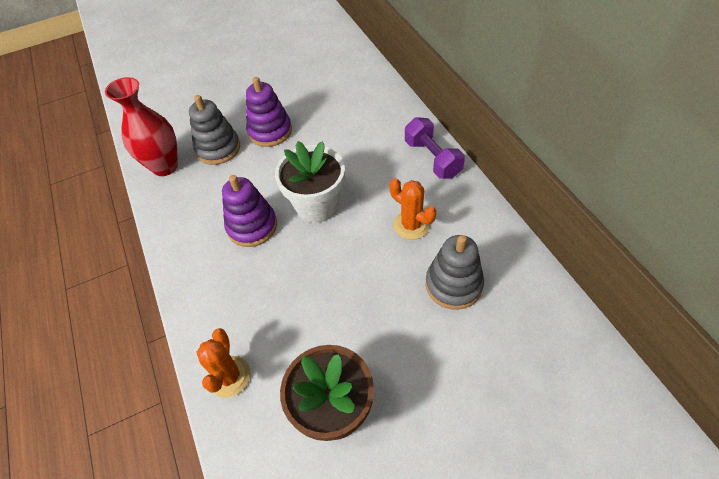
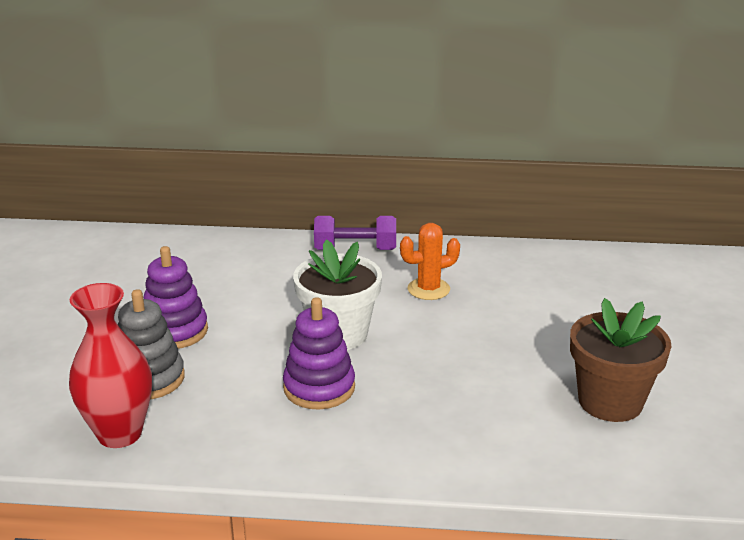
camera: 65 degrees left, 25 degrees down
orange cactus [196,328,250,398] -> none
grey stacking toy [426,235,484,310] -> none

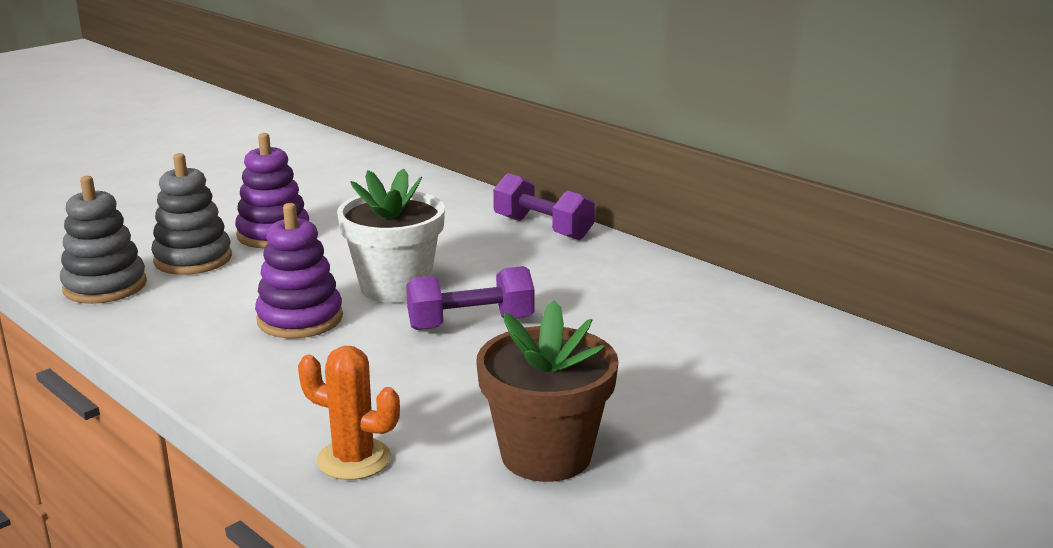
camera: 40 degrees right, 5 degrees down
red vase [69,283,152,448] -> grey stacking toy [60,176,147,304]
orange cactus [400,223,460,300] -> orange cactus moved to [298,346,400,480]
none -> purple dumbbell [406,266,535,330]

